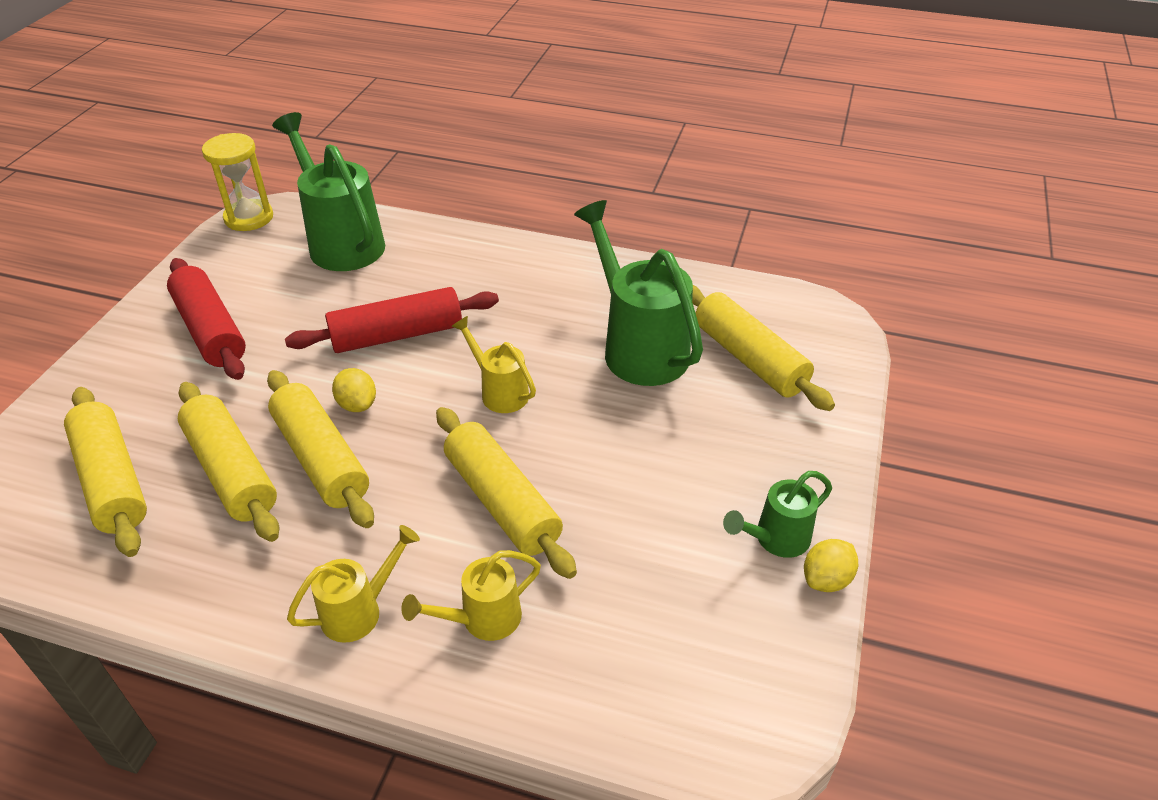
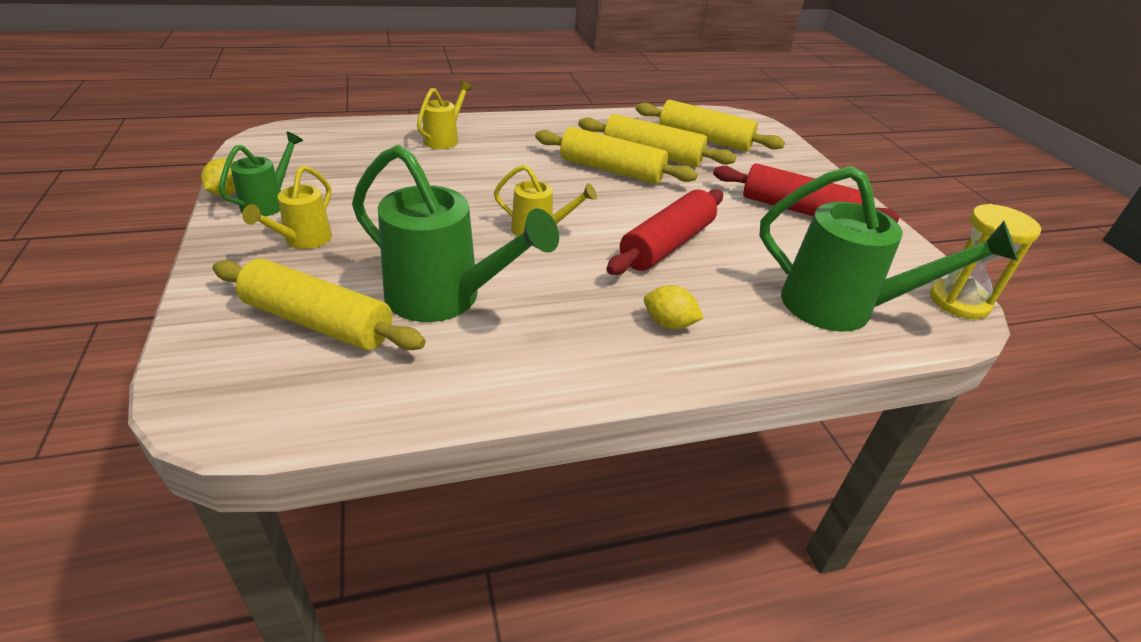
camera: 145 degrees right, 5 degrees down
yellow watering can [287,525,420,643] -> yellow watering can moved to [242,165,332,249]
yellow lemon [332,368,376,412] -> yellow lemon moved to [644,285,704,329]
yellow rolling pin [436,407,577,579] -> none

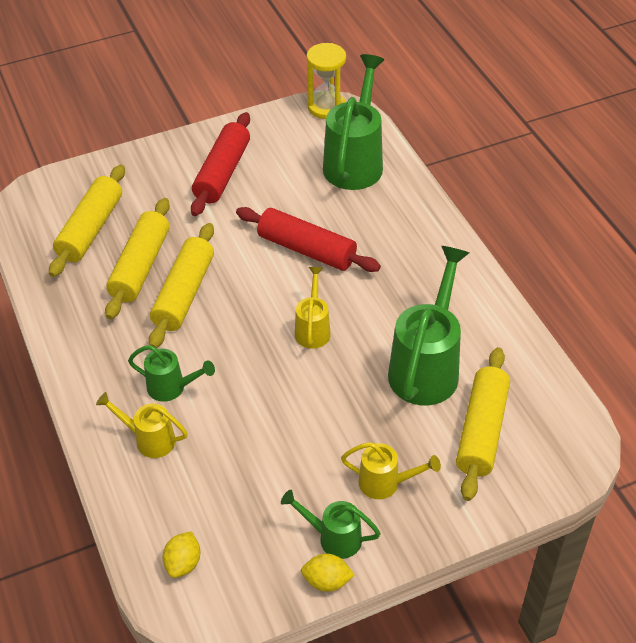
camera: 95 degrees left, 10 degrees up
yellow lemon [644,285,704,329] -> yellow lemon moved to [163,531,200,578]
none -> green watering can [128,345,215,402]

